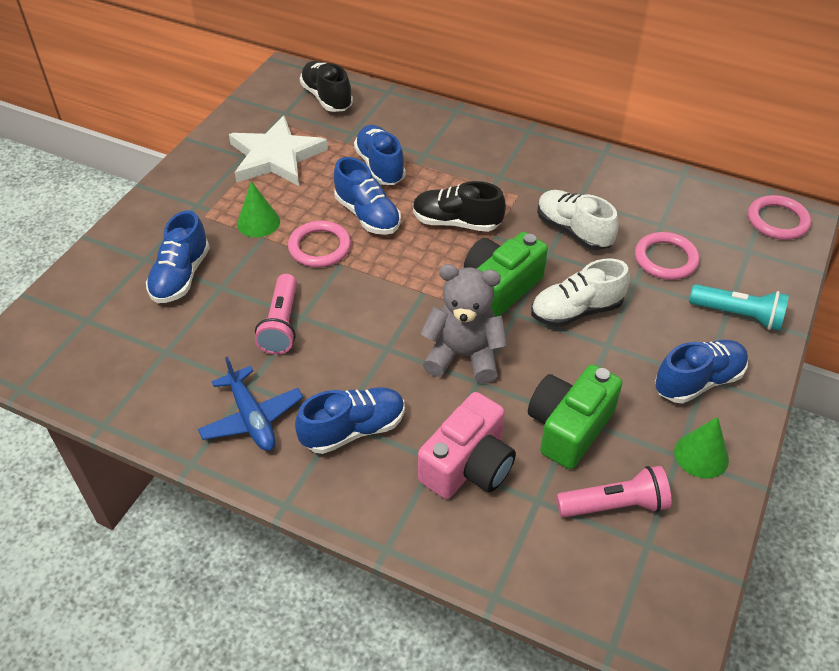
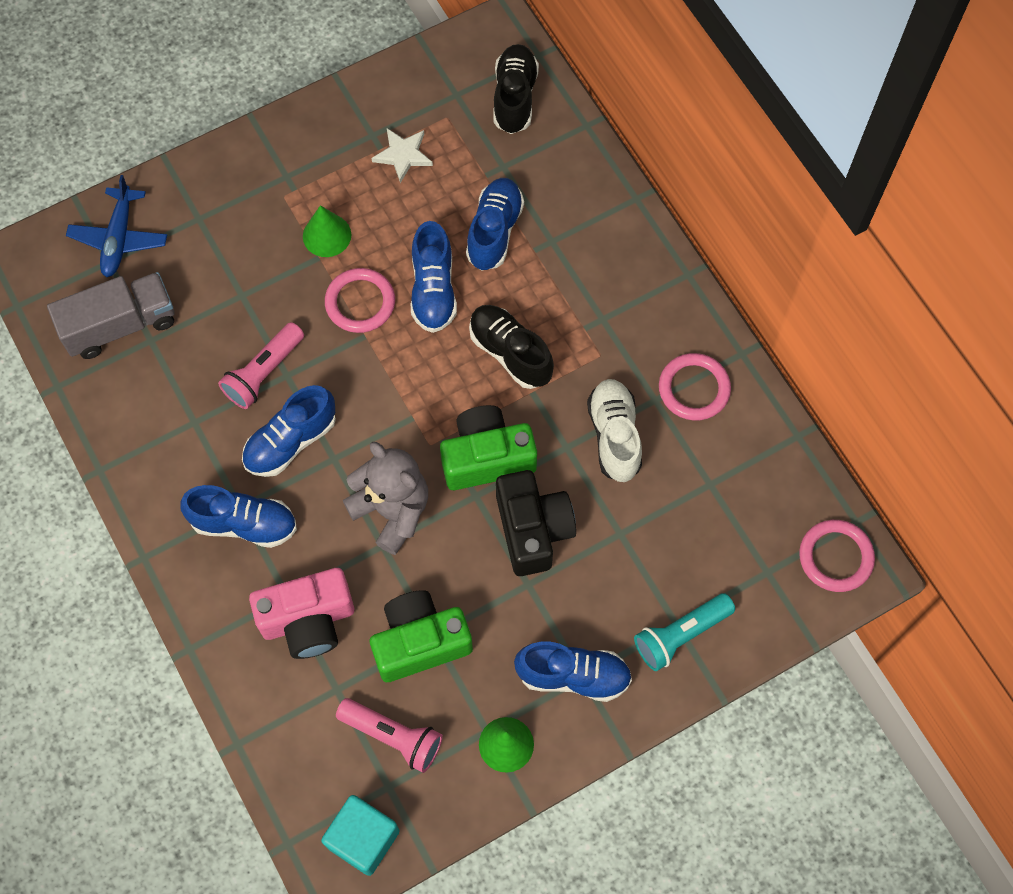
camera: 35 degrees right, 20 degrees up
blue shoe [146,211,210,303] -> blue shoe moved to [242,385,336,477]
blue plane [198,357,303,451] -> blue plane moved to [66,175,167,277]
white star [229,115,328,186] -> white star [371,128,433,183], size x0.51
white shoe [531,258,630,327] -> black camera [496,470,576,576]
pink ring [635,232,700,280] -> pink ring moved to [659,353,731,421]
turquoise flashlight [689,284,789,331] -> turquoise flashlight turned 90 degrees clockwise [634,593,735,671]
none -> grey truck [47,272,175,359]
none -> turquoise cube [321,795,400,876]

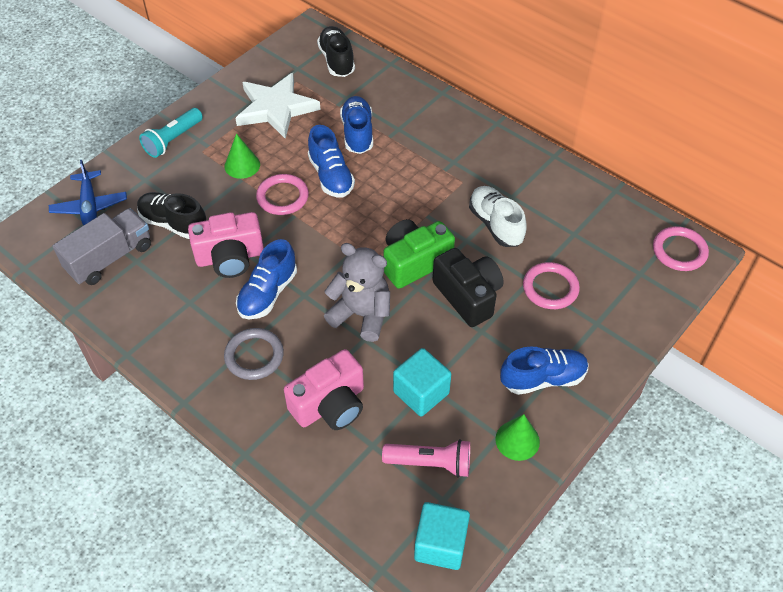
camera: 20 degrees left, 15 degrees down
blue shoe [180,485,297,548] -> grey ring [224,328,284,380]
pink flashlight [218,322,304,409] -> pink camera [188,212,264,278]
green camera [370,590,473,682] -> turquoise cube [393,348,451,416]
white star [371,128,433,183] -> white star [236,73,321,139], size x1.95
black shoe [469,305,554,389] -> black shoe moved to [137,192,206,239]
turquoise flashlight [634,593,735,671] -> turquoise flashlight moved to [139,108,203,158]
pink ring [659,353,731,421] -> pink ring moved to [523,262,580,309]

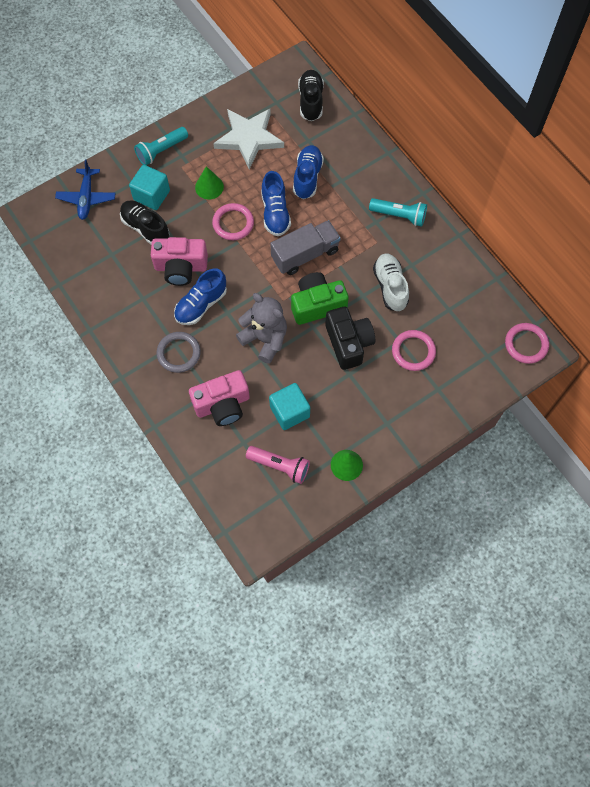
camera: 15 degrees right, 15 degrees up
grey truck [52,208,151,285] -> grey truck moved to [270,220,341,275]
turquoise cube [414,502,470,570] -> turquoise cube moved to [129,165,170,210]
blue shoe [500,346,589,395] -> none
none -> turquoise flashlight [369,198,427,227]

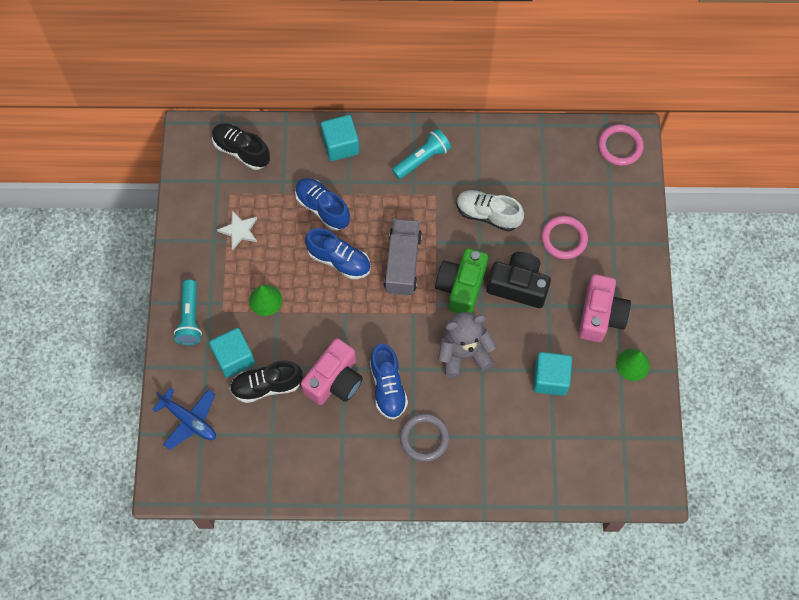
camera: 55 degrees left, 0 degrees up
pink camera [189,370,250,426] -> pink camera moved to [579,274,631,342]
pink ring [212,203,254,240] -> none
white star [213,109,284,169] -> white star [217,210,257,250], size x0.51
pink flashlight [246,446,310,484] -> none
none -> turquoise cube [321,115,359,161]

